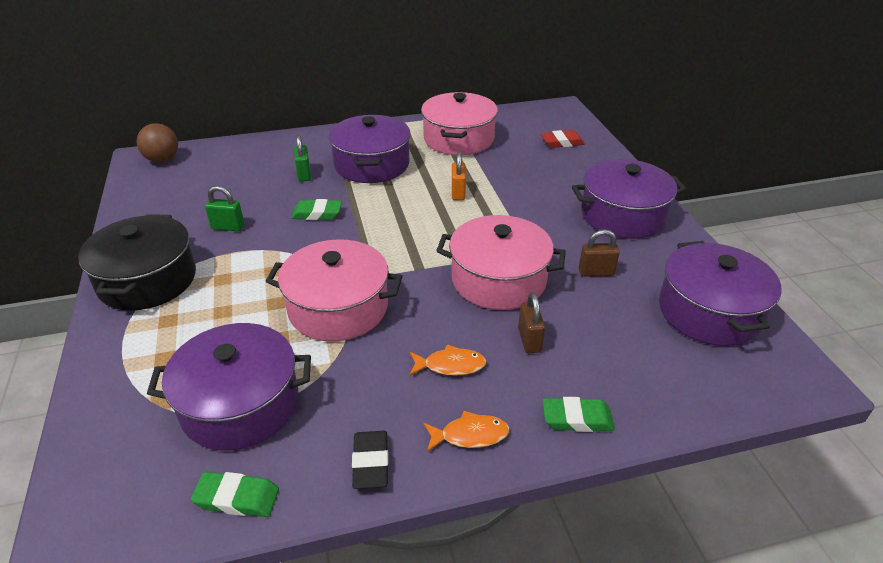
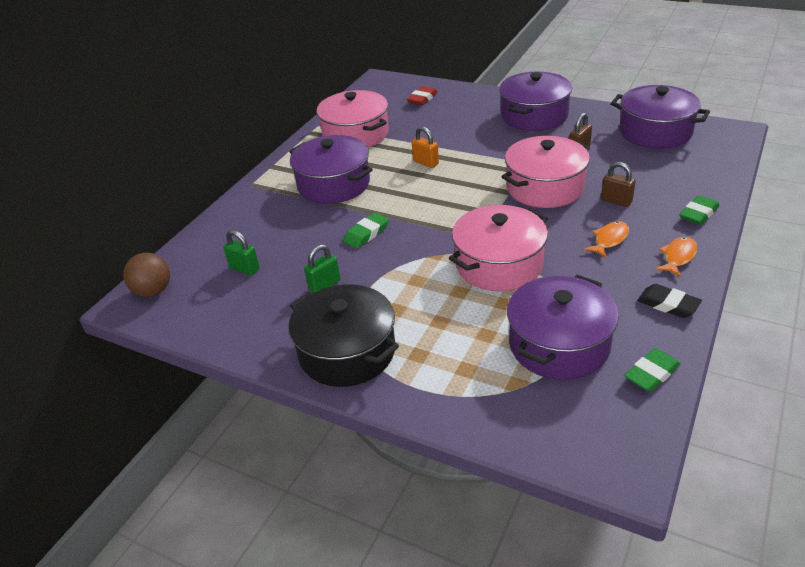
camera: 45 degrees left, 0 degrees up
green padlock [294,135,311,182] -> green padlock moved to [223,230,260,275]

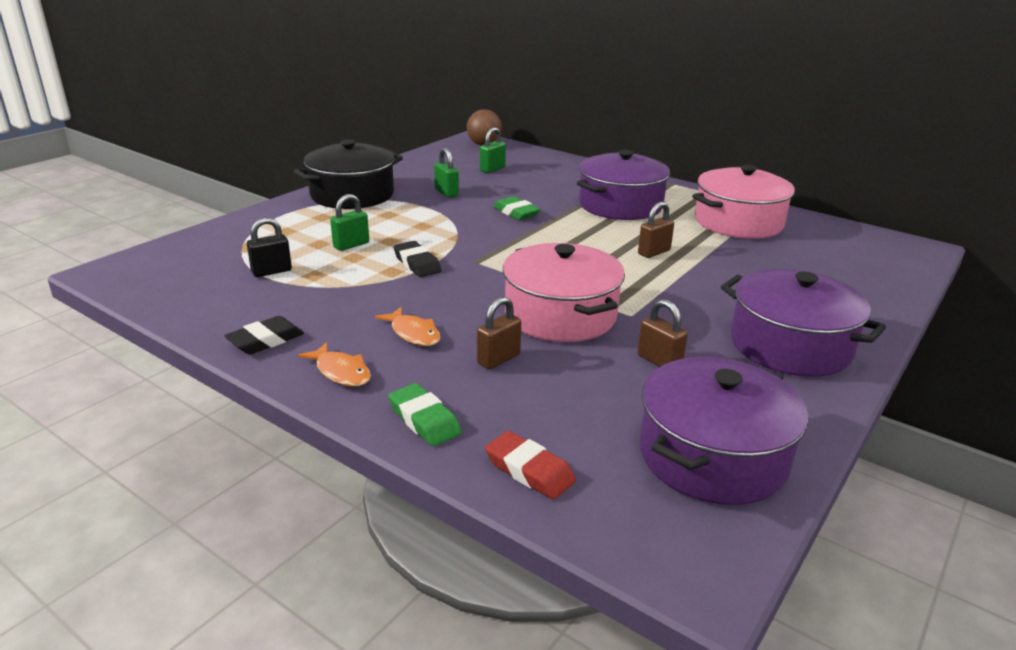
camera: 95 degrees right, 10 degrees down
red eraser [407,86,438,105] -> red eraser moved to [485,431,576,500]
orange padlock [412,126,439,168] -> brown padlock [638,202,674,258]
pink pot [449,205,548,291] -> black eraser [393,241,442,277]
purple pot [507,275,619,380] -> black padlock [247,218,292,277]
green eraser [624,348,681,392] -> none
none -> green padlock [330,194,369,251]

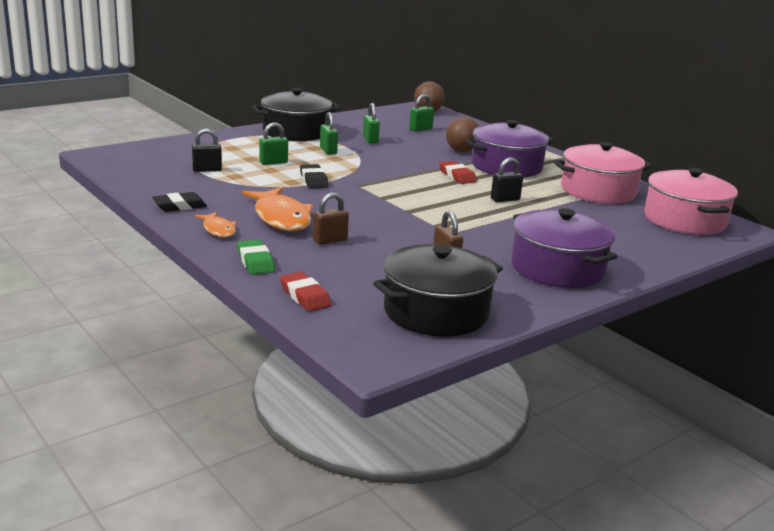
camera: 15 degrees right, 5 degrees down
orange fish [375,307,441,346] -> orange fish [242,187,313,231], size x1.84
green eraser [493,196,541,220] -> none
pink pot [503,243,625,342] -> pink pot moved to [644,168,738,235]
brown padlock [638,202,674,258] -> black padlock [491,157,523,202]
purple pot [639,357,809,505] -> black pot [373,244,503,337]
none -> green padlock [320,112,338,155]
none -> red eraser [439,161,477,184]
none -> brown ball [446,117,479,152]

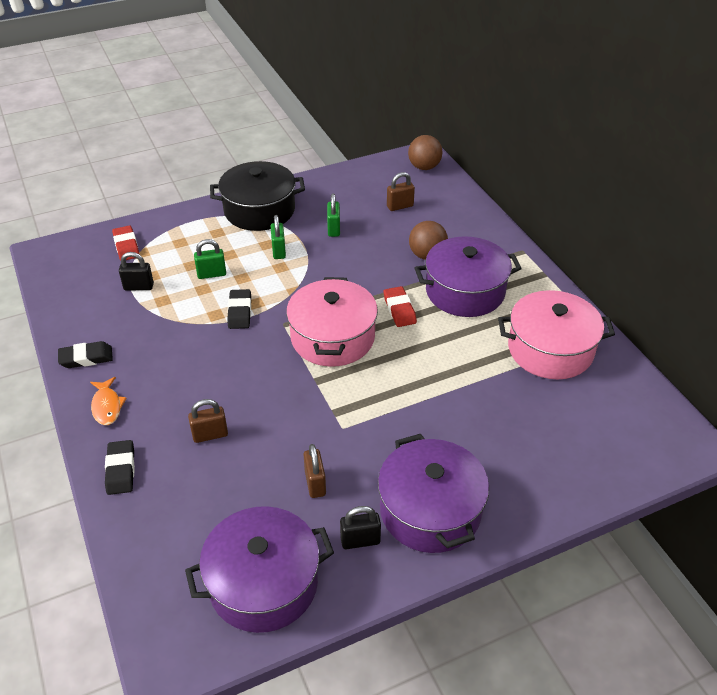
camera: 15 degrees right, 20 degrees up
green eraser [237,240,275,275] -> black eraser [105,440,135,495]
orange fish [242,187,313,231] -> none
red eraser [280,272,331,312] -> red eraser moved to [112,226,140,260]
black pot [373,244,503,337] -> purple pot [185,506,334,633]
green padlock [409,94,434,131] -> brown padlock [387,172,415,211]
black padlock [491,157,523,202] -> black padlock moved to [340,506,381,549]
pink pot [644,168,738,235] -> pink pot moved to [286,277,378,367]

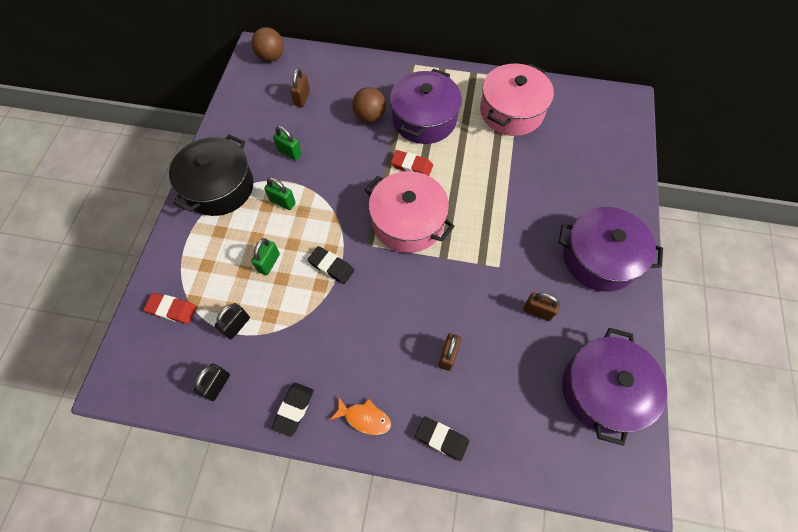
camera: 55 degrees left, 20 degrees up
black padlock [340,506,381,549] -> black padlock moved to [194,364,230,401]

